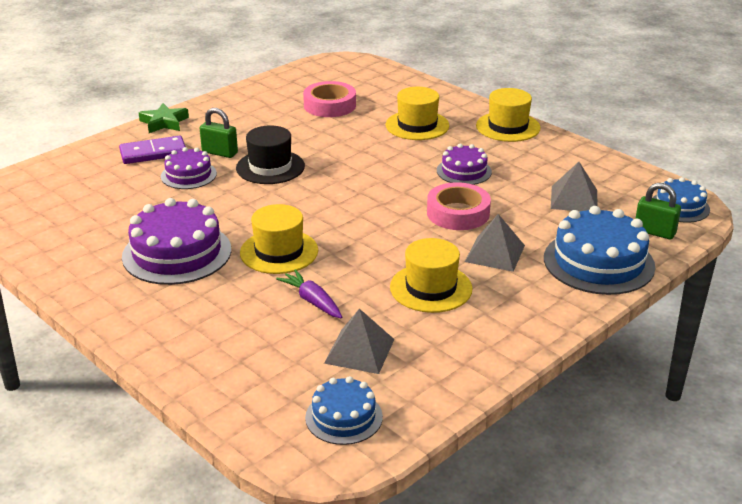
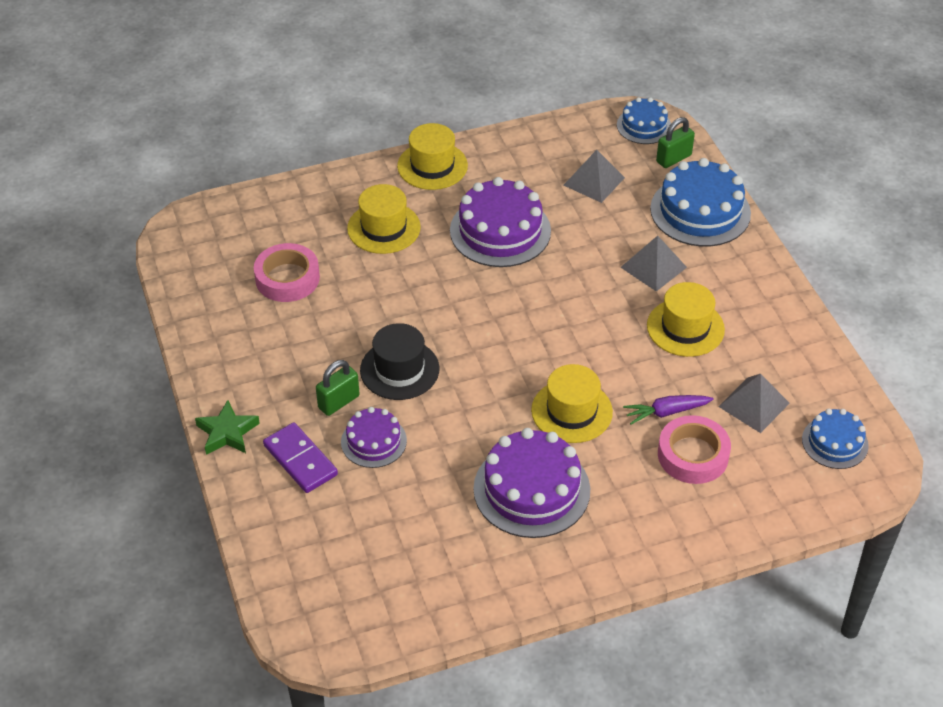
camera: 65 degrees left, 15 degrees up
purple domino [119,136,186,164] -> purple domino turned 45 degrees counterclockwise [263,422,338,493]
pink tape [427,182,491,230] -> pink tape moved to [658,415,731,484]
purple cake [437,144,492,185] -> purple cake [450,177,551,267], size x1.73

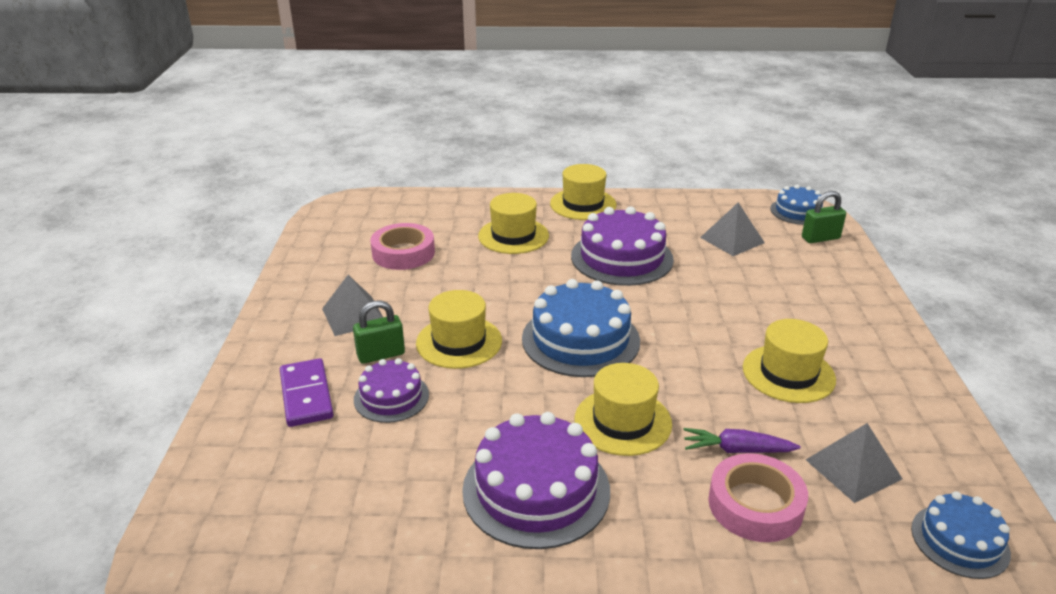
camera: 20 degrees right, 15 degrees down
green star [195,400,260,455] -> none
black hat [360,323,439,400] -> yellow hat [416,290,502,369]
grey pyramid [621,236,687,291] -> grey pyramid moved to [322,275,383,336]
blue cake [650,158,751,247] -> blue cake moved to [522,279,640,377]

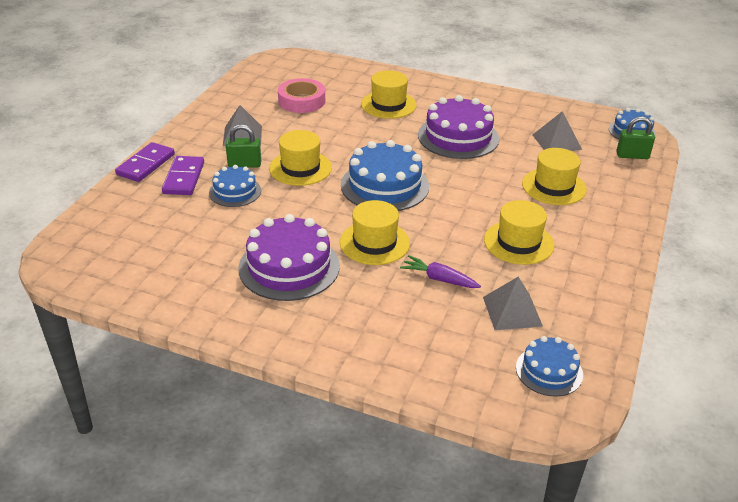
camera: 20 degrees right, 5 degrees up
purple cake [354,358,429,423] -> blue cake [209,165,261,207]
yellow hat [550,164,617,220] -> yellow hat moved to [522,148,587,205]
pink tape [708,453,808,542] -> none
none -> purple domino [115,142,175,182]

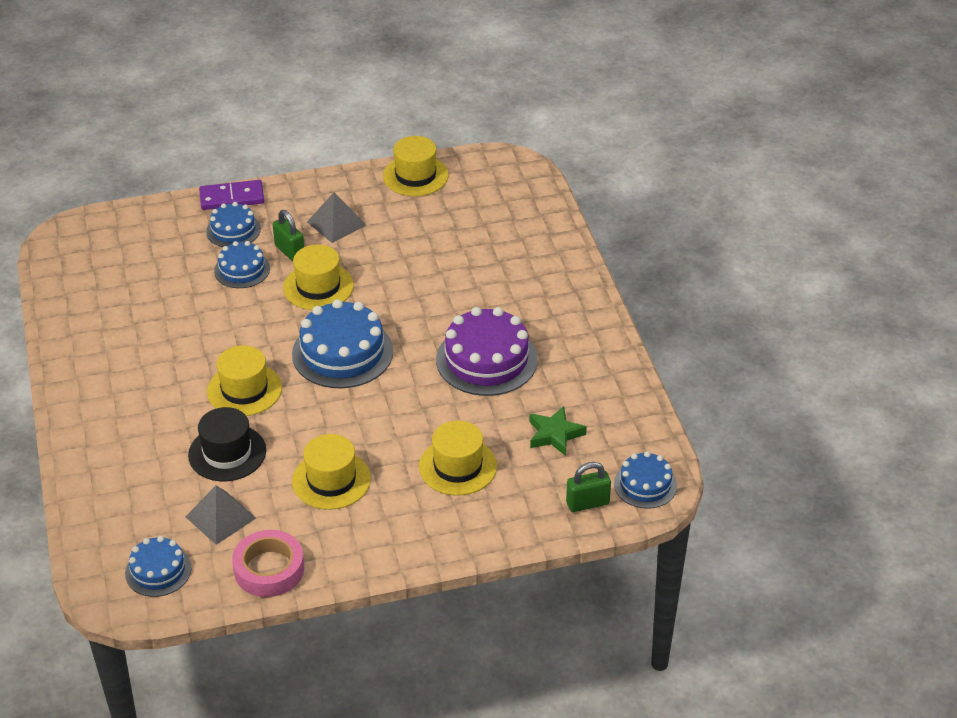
camera: 55 degrees right, 5 degrees up
purple domino [162,156,204,195] -> blue cake [206,202,261,247]
purple cake [238,214,340,301] -> none
pink tape [278,78,325,113] -> pink tape moved to [232,530,304,597]
yellow hat [361,71,417,119] -> yellow hat moved to [383,136,449,196]
purple carrot [400,255,481,288] -> black hat [188,407,266,481]
grey pyramid [533,111,582,151] -> green star [530,406,587,456]
green padlock [616,116,655,159] -> green padlock turned 75 degrees counterclockwise [566,462,611,512]

